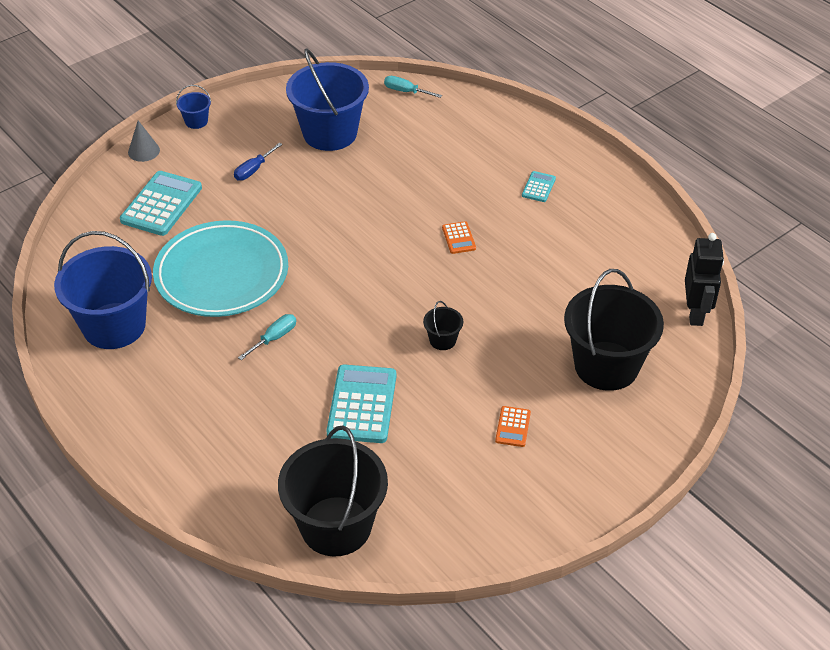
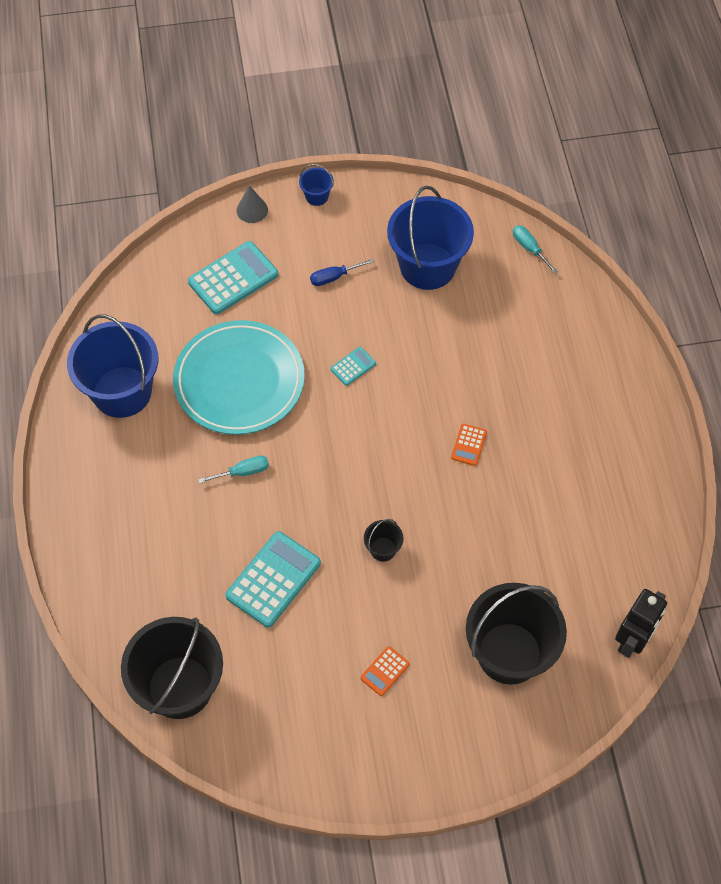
camera: 30 degrees right, 15 degrees up
turquoise calculator [522,171,556,202] -> turquoise calculator moved to [330,347,376,386]

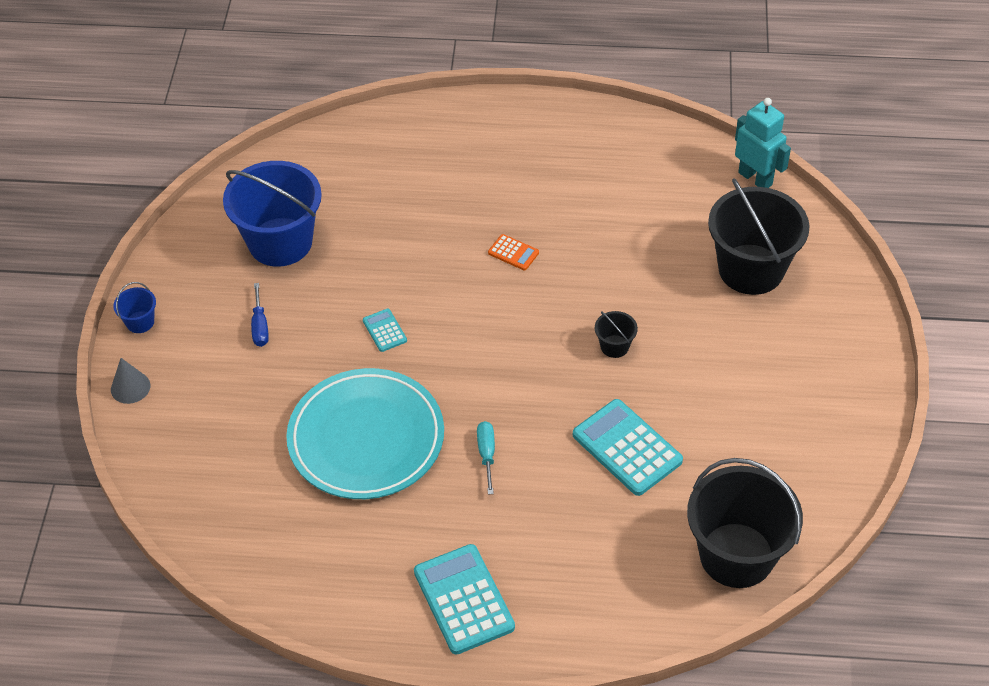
camera: 75 degrees left, 10 degrees down
blue bucket [67,314,158,418] -> none
turquoise calculator [188,241,278,314] -> turquoise calculator moved to [414,544,515,655]
orange calculator [360,646,410,696] -> none
turquoise screwdriver [513,225,558,274] -> none
black robot [615,589,667,658] -> turquoise robot [735,98,791,188]

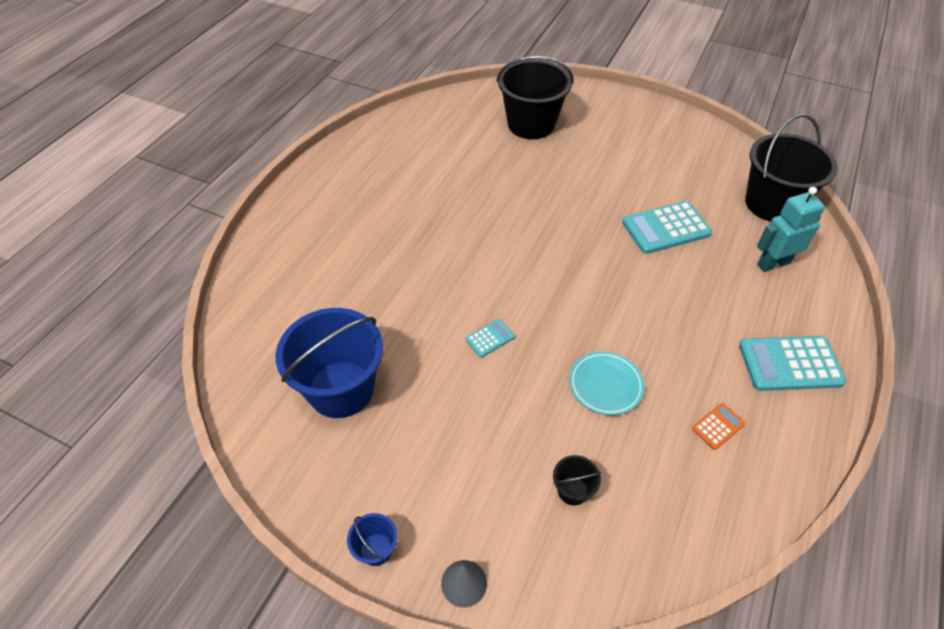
camera: 70 degrees left, 0 degrees up
blue screwdriver [251,283,269,347] -> none
turquoise plate [286,368,444,499] -> turquoise plate [569,351,644,415], size x0.51
turquoise calculator [363,309,407,352] -> turquoise calculator turned 150 degrees clockwise [466,319,515,358]
turquoise screwdriver [477,421,495,495] -> none
orange calculator [488,234,539,270] -> orange calculator moved to [692,403,745,450]
black bucket [595,311,638,358] -> black bucket moved to [553,455,601,506]
turquoise robot [735,98,791,188] -> turquoise robot moved to [757,187,825,272]

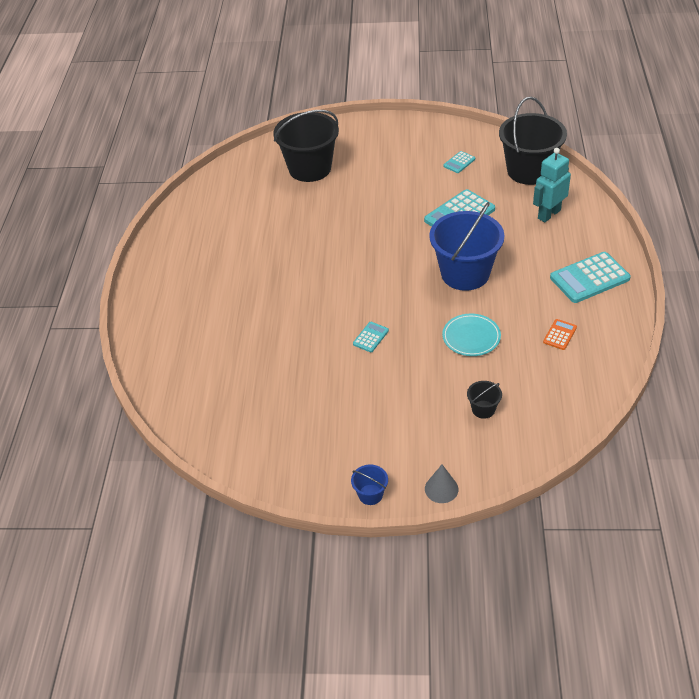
camera: 20 degrees left, 5 degrees down
blue bucket [276,308,383,418] -> blue bucket moved to [429,202,504,291]
none -> turquoise calculator [443,151,475,173]

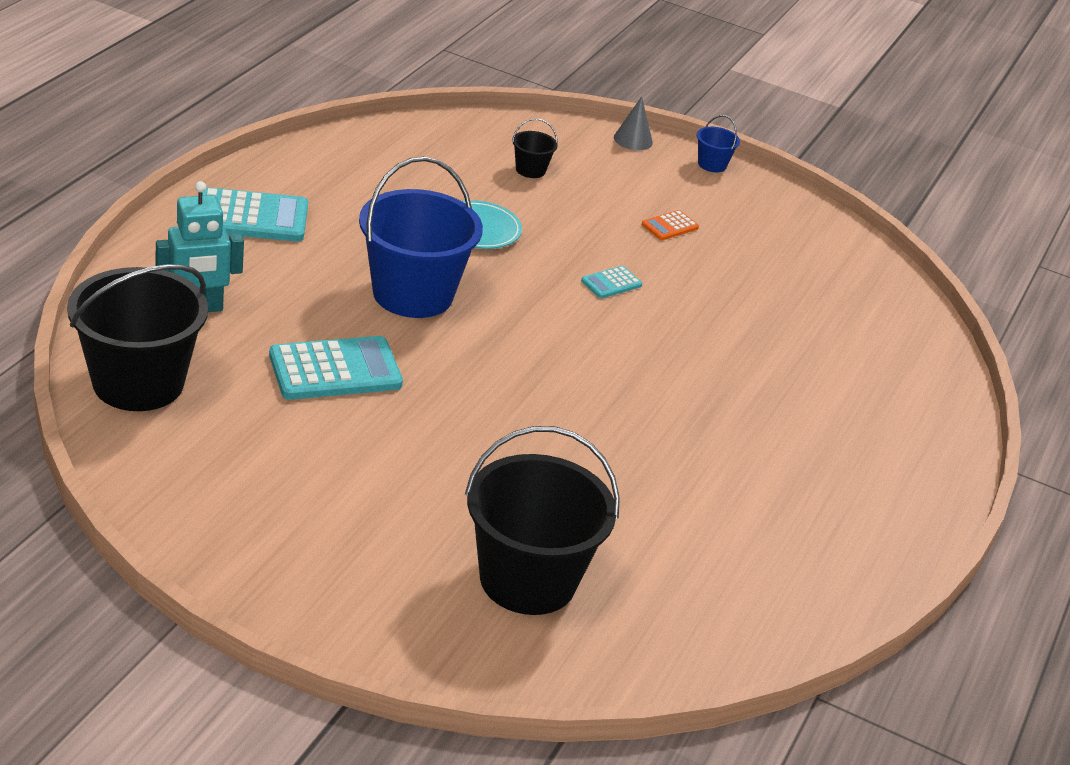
camera: 165 degrees left, 10 degrees down
turquoise calculator [443,151,475,173] -> none
orange calculator [543,319,577,350] -> orange calculator moved to [642,210,699,240]

